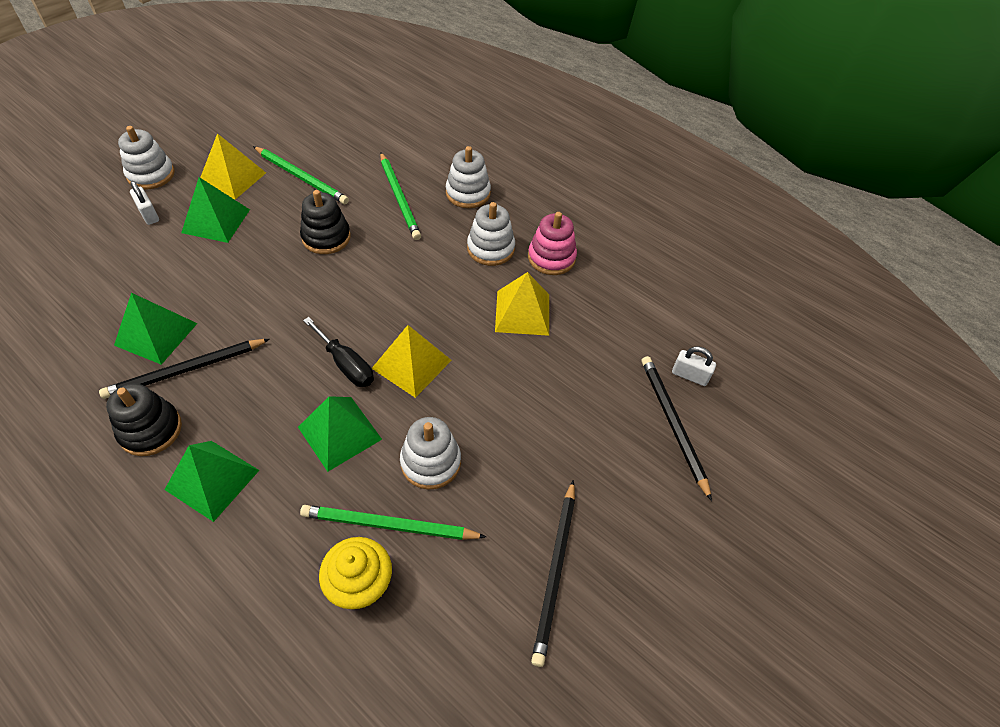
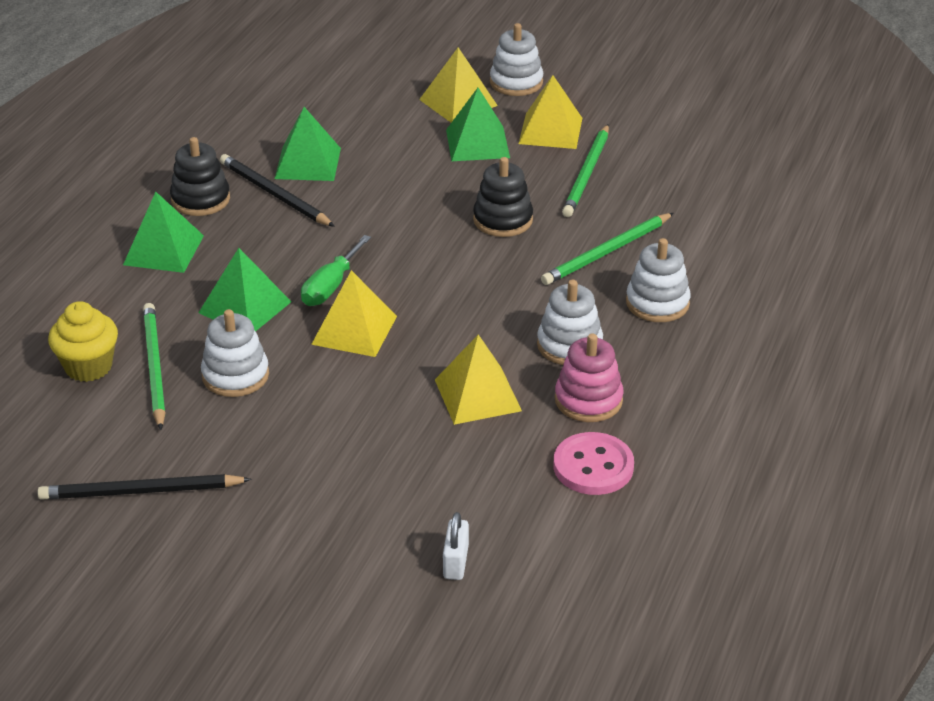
camera: 75 degrees right, 15 degrees down
white padlock [130,181,159,225] -> yellow pyramid [419,47,498,122]
black screwdriver [303,317,374,387] -> green screwdriver [301,235,371,306]
black pencil [642,356,712,501] -> none
none -> pink button [554,432,634,495]

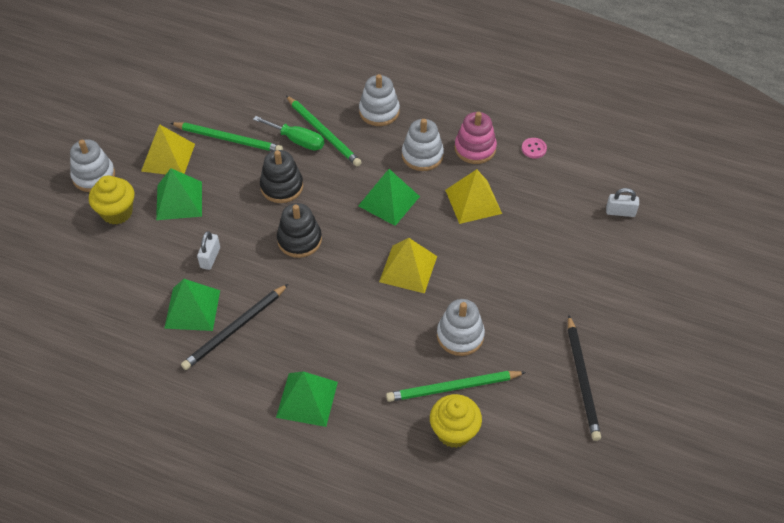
camera: 90 degrees left, 15 degrees up
black stacking toy [170,137,230,216] -> black stacking toy moved to [277,203,322,258]
green pyramid [198,248,291,331] -> green pyramid moved to [358,169,420,226]
green screwdriver [301,235,371,306] -> green screwdriver moved to [253,116,324,151]
yellow pyramid [419,47,498,122] -> yellow cupcake [89,175,134,224]
pink button [554,432,634,495] -> pink button [522,138,547,158], size x0.53
none -> white padlock [197,231,220,270]

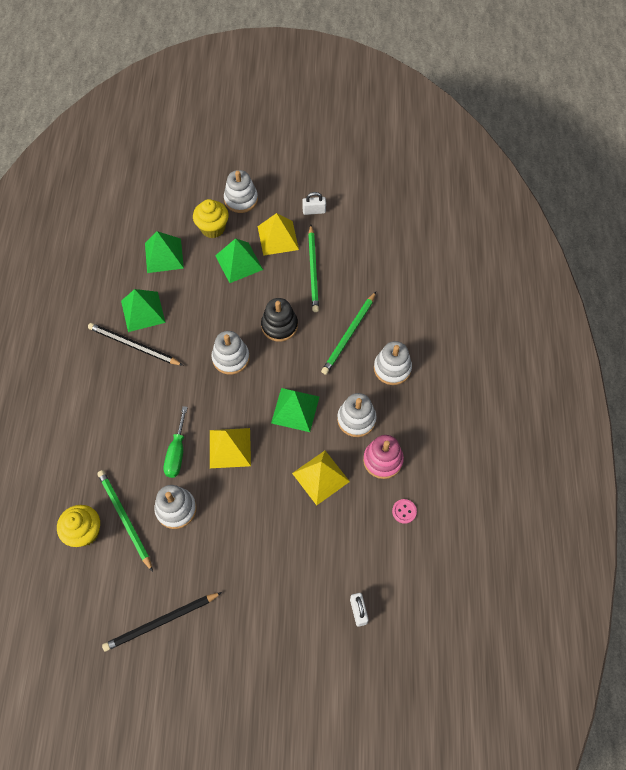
camera: 70 degrees right, 10 degrees up
white padlock [197,231,220,270] -> white padlock moved to [302,192,326,215]
green screwdriver [253,116,324,151] -> green screwdriver moved to [164,406,188,478]
green pyramid [276,371,338,427] -> green pyramid moved to [145,231,184,273]
black stacking toy [277,203,322,258] -> white stacking toy [211,331,250,375]

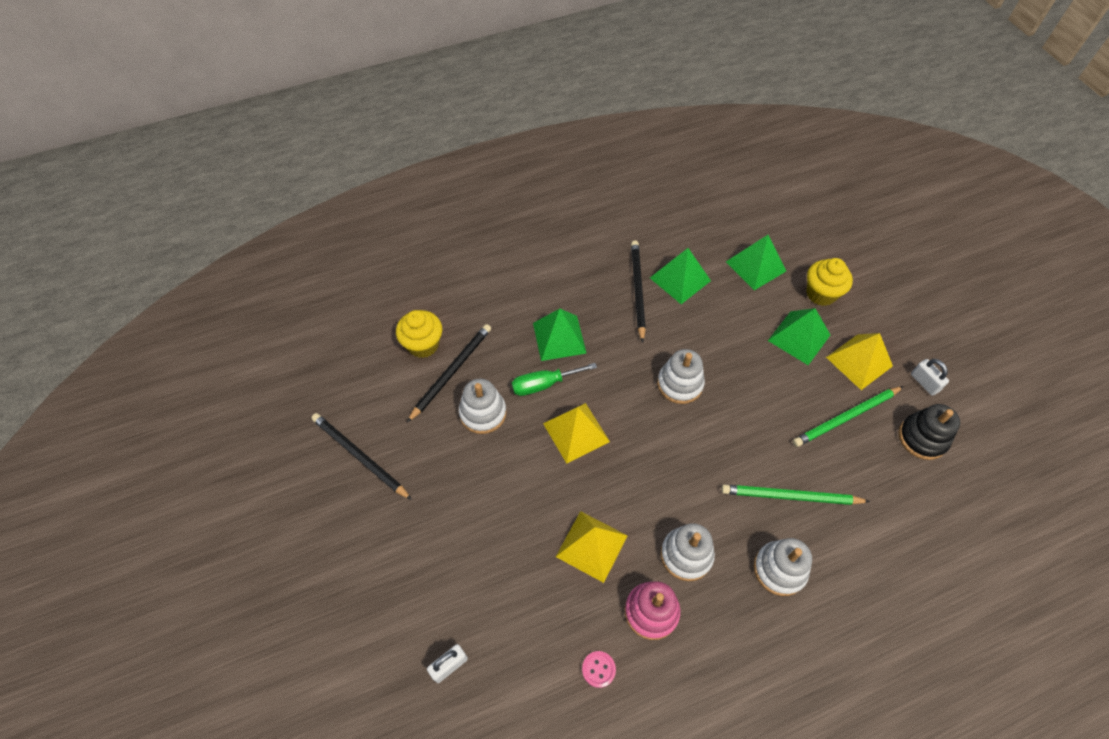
camera: 65 degrees right, 5 degrees down
green pencil [97,470,153,572] -> black pencil [407,324,491,423]
white stacking toy [224,170,258,213] -> none
black stacking toy [261,298,298,342] -> black stacking toy moved to [899,404,960,460]
green pyramid [271,388,319,432] -> green pyramid moved to [533,309,586,361]

